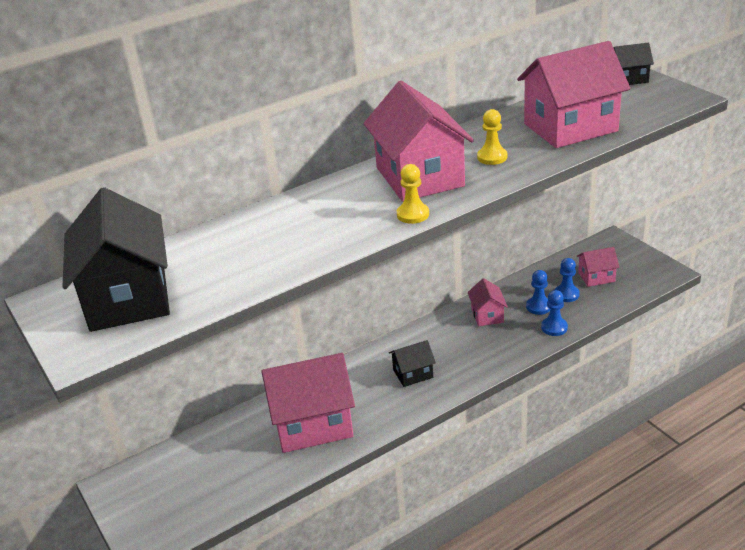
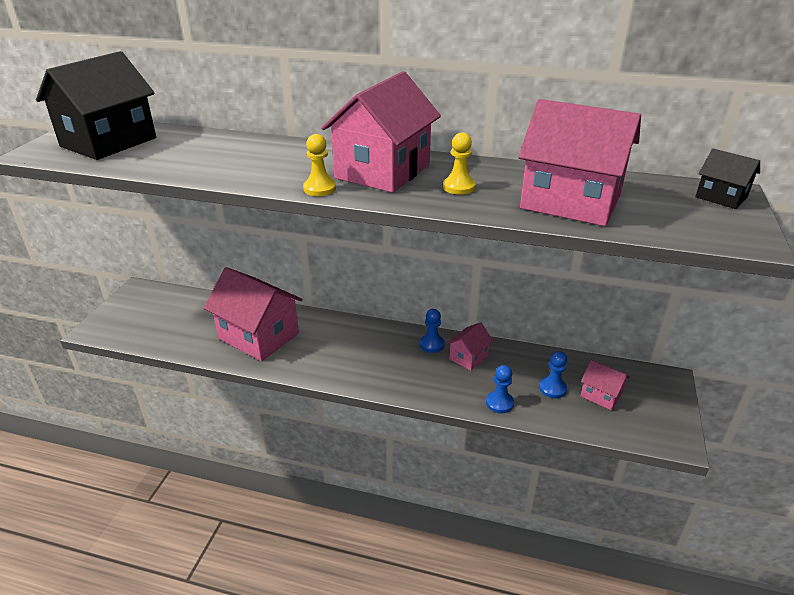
camera: 45 degrees right, 0 degrees up
black house [389,340,436,387] -> none
blue pawn [526,270,550,315] -> blue pawn moved to [420,309,445,353]

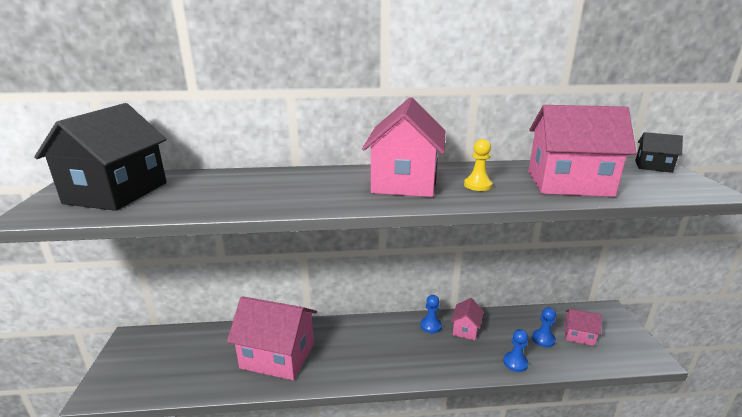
camera: 20 degrees left, 10 degrees down
yellow pawn [303,134,336,196] -> none

